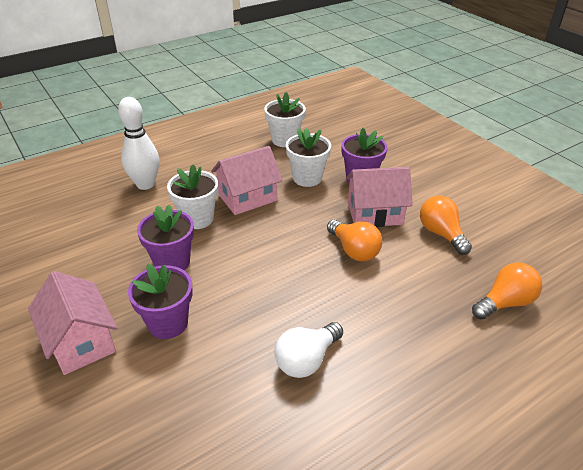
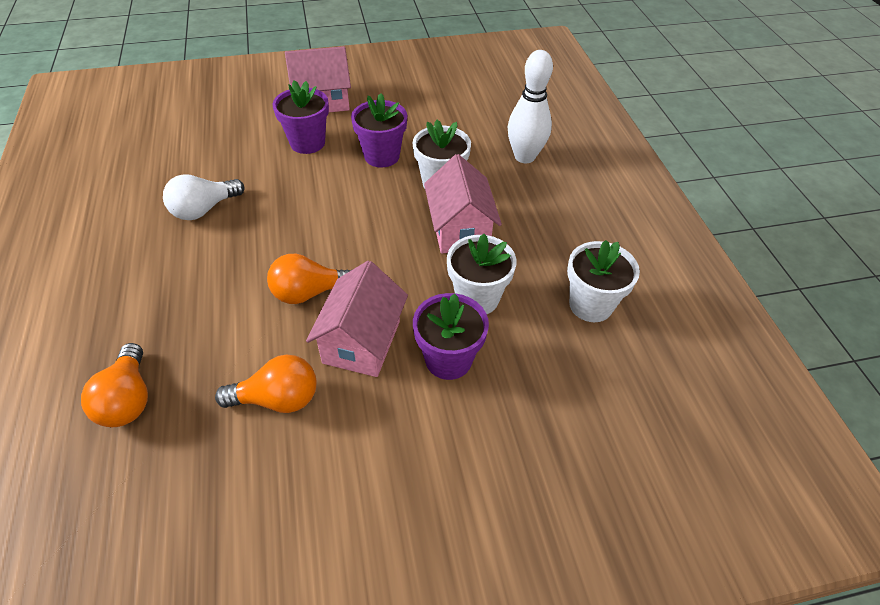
camera: 110 degrees right, 10 degrees up
white light bulb [274,322,343,378] -> white light bulb turned 105 degrees counterclockwise [163,174,244,220]

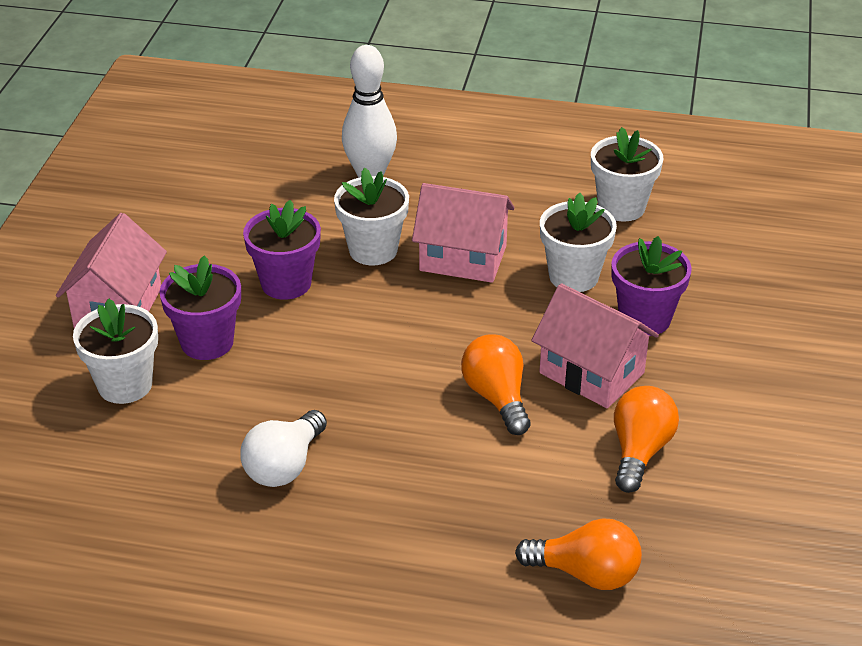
camera: 65 degrees left, 10 degrees down
white light bulb [163,174,244,220] -> white light bulb turned 45 degrees clockwise [240,410,327,487]
orange light bulb [267,254,351,304] -> orange light bulb turned 150 degrees clockwise [461,334,530,435]
none -> white flower pot [73,298,158,404]

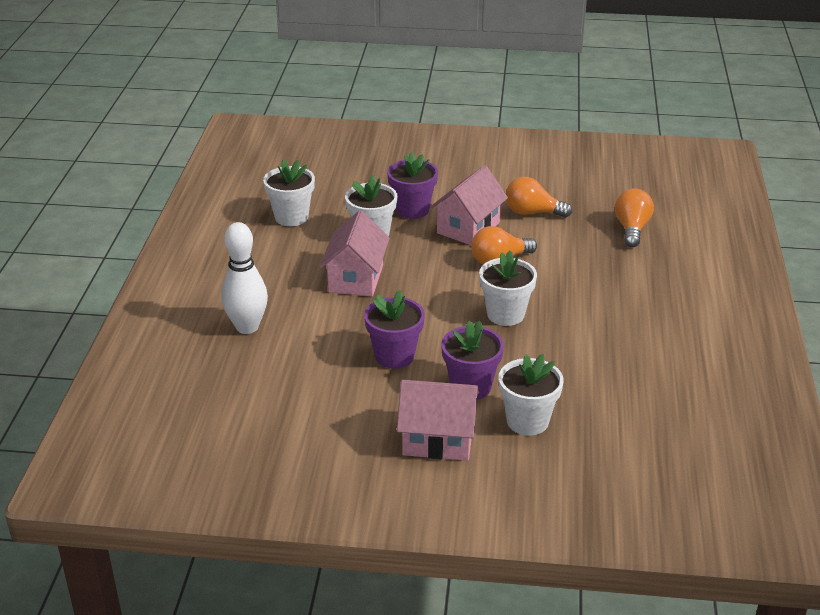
camera: 95 degrees left, 5 degrees down
white light bulb [240,410,327,487] -> none
white flower pot [334,168,409,265] -> white flower pot moved to [479,251,537,326]

